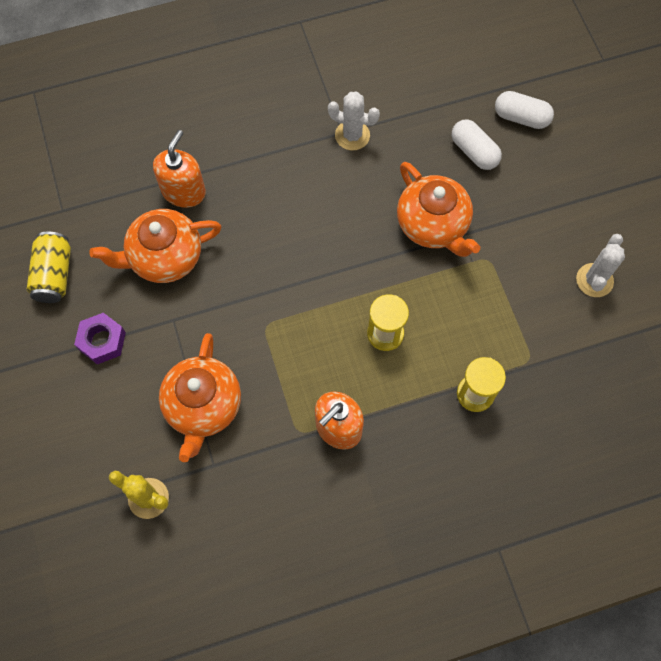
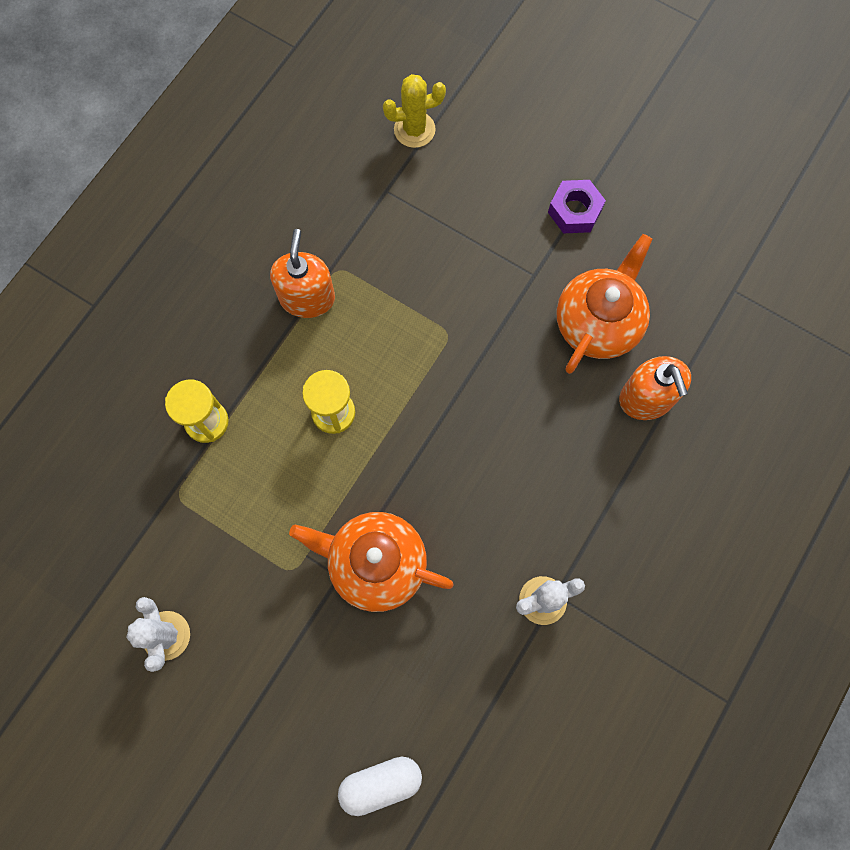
camera: 140 degrees right, 5 degrees up
yellow can [27,232,71,303] -> none
orange teapot [159,333,241,462] -> none
white capsule [452,119,502,170] -> none

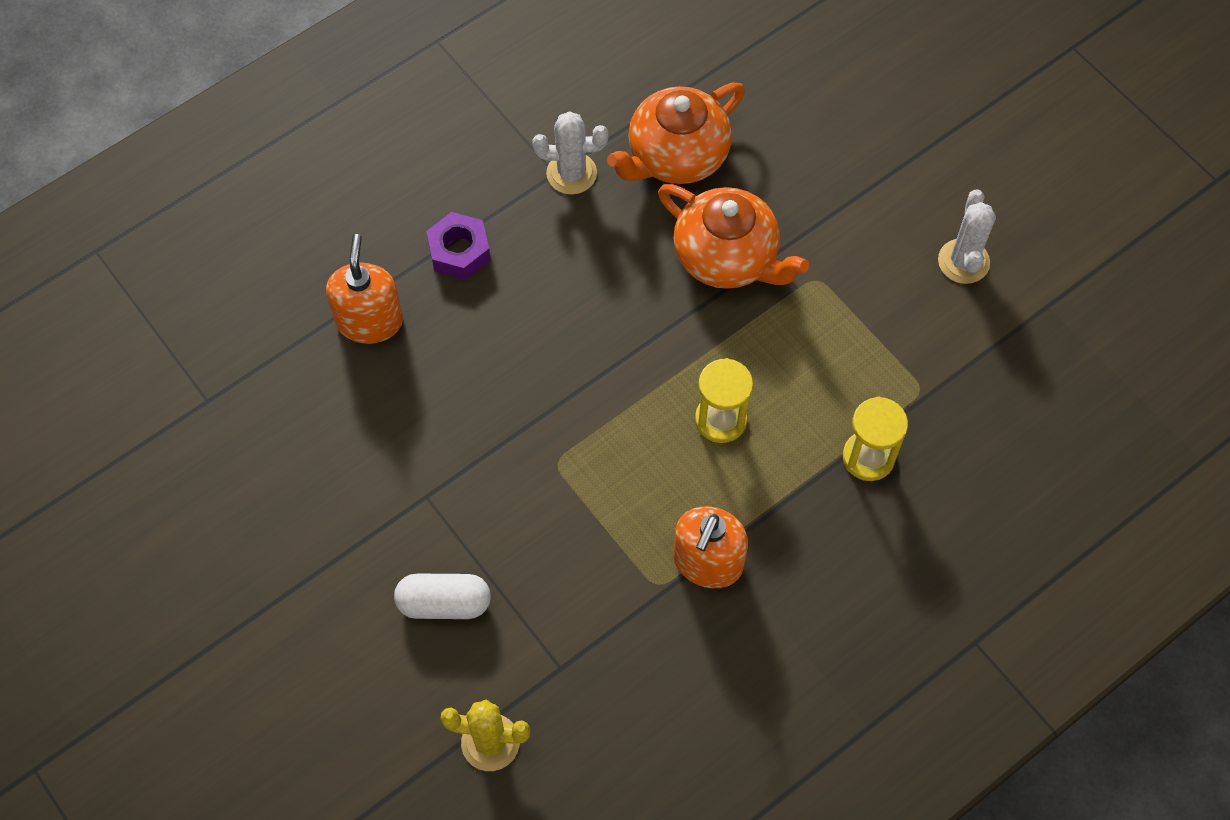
camera: 160 degrees left, 10 degrees down
white capsule [338,757,422,816] -> white capsule moved to [394,574,491,619]
purple nut [548,180,606,234] -> purple nut moved to [426,212,491,280]
orange teapot [556,234,652,374] -> orange teapot moved to [607,82,745,184]

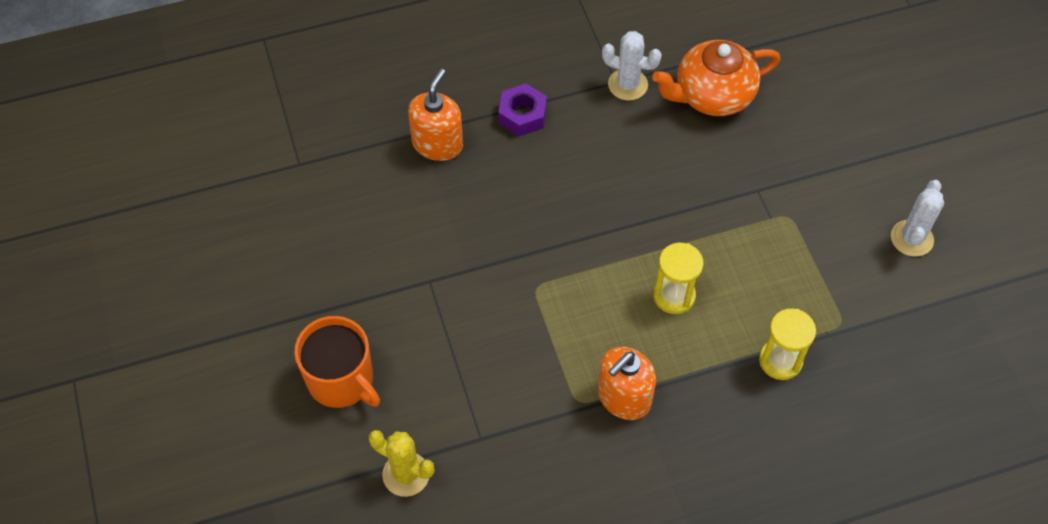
camera: 20 degrees right, 5 degrees down
white capsule [394,574,491,619] -> none
orange teapot [658,184,809,289] -> none
none -> orange mug [294,316,380,408]

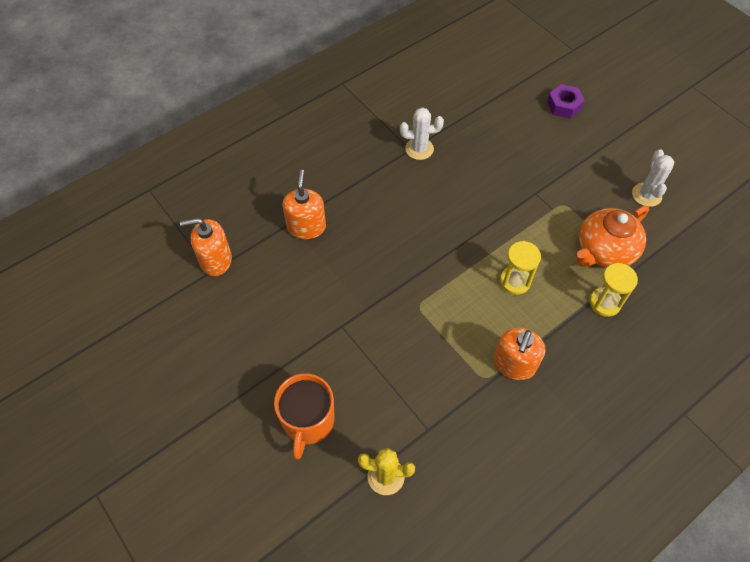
camera: 20 degrees left, 0 degrees up
orange mug [294,316,380,408] -> orange mug turned 75 degrees clockwise [274,373,335,459]
purple nut [498,84,547,136] -> purple nut moved to [547,84,585,119]
orange teapot [652,40,780,116] -> orange teapot moved to [577,206,649,268]
none -> orange soap dispenser [180,218,232,276]

